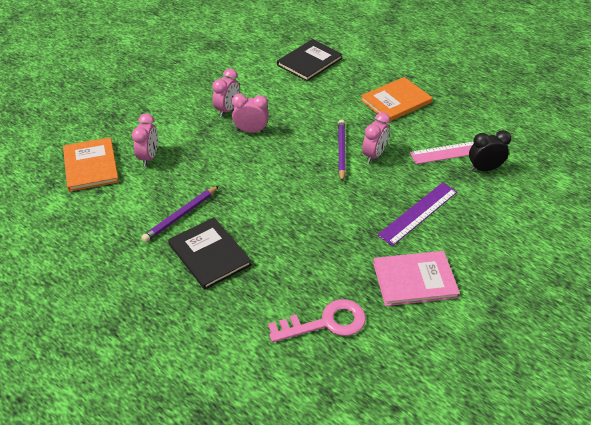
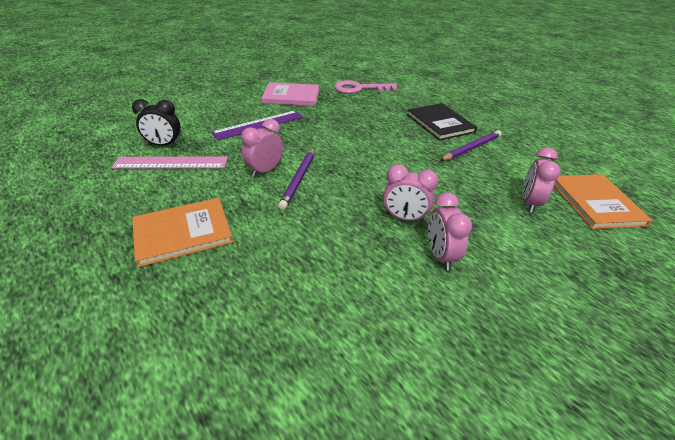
camera: 170 degrees left, 5 degrees down
pink clock [212,68,240,117] -> pink clock turned 45 degrees counterclockwise [428,192,472,271]
black book [277,39,343,81] -> none

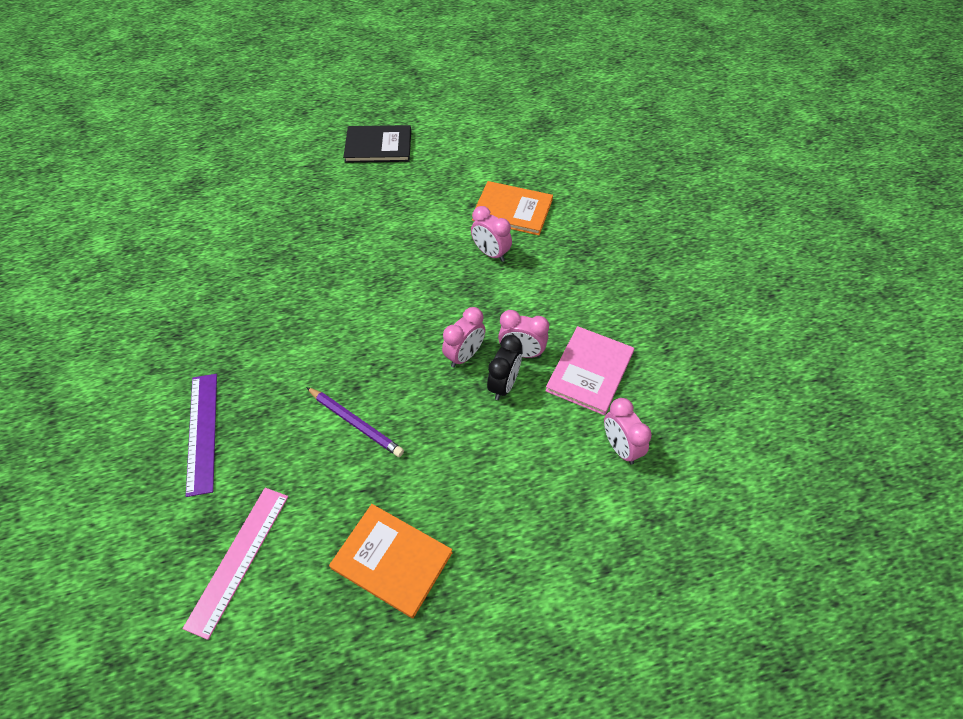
camera: 65 degrees left, 15 degrees up
black clock [132,99,181,146] -> black clock moved to [487,335,522,400]
orange book [132,198,233,267] -> orange book turned 60 degrees counterclockwise [329,504,453,618]
pink clock [241,119,283,177] -> pink clock moved to [604,398,652,465]
pink book [261,82,319,106] -> pink book moved to [545,326,634,415]
pink key [334,80,397,94] -> none
black book [407,103,477,141] -> black book moved to [343,125,411,163]
purple pencil [440,130,502,161] -> none

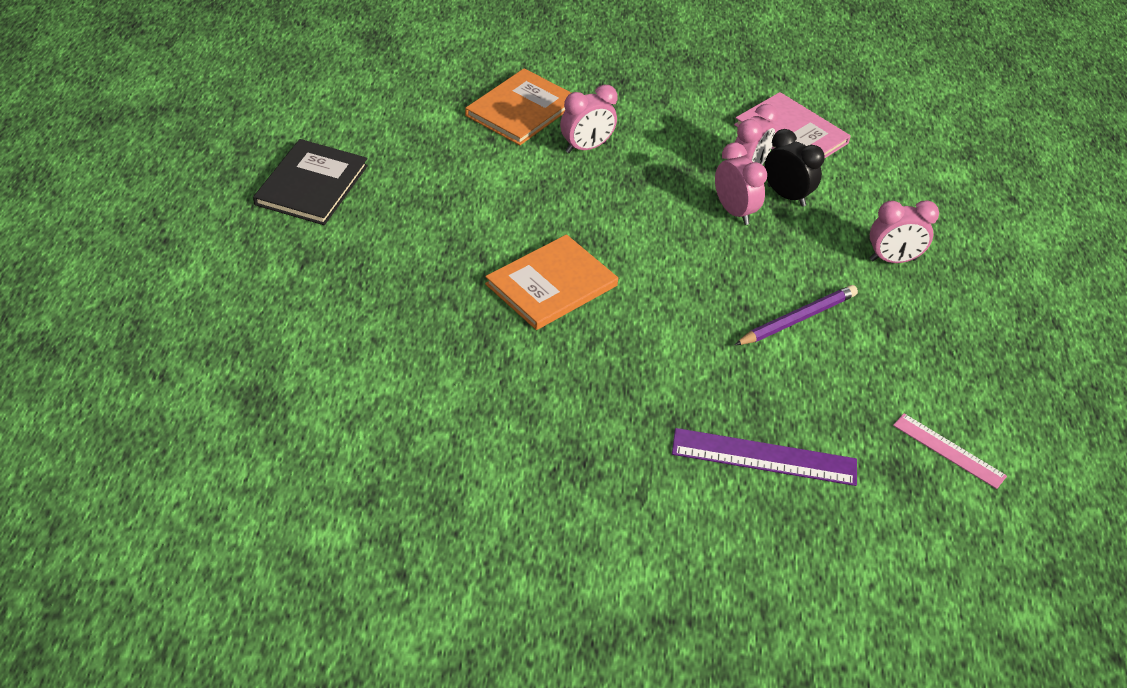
camera: 75 degrees left, 10 degrees down
pink ruler [182,488,288,640] -> pink ruler [893,413,1007,489], size x0.65
orange book [329,504,453,618] -> orange book moved to [485,234,618,330]
pink clock [604,398,652,465] -> pink clock moved to [870,200,939,263]

